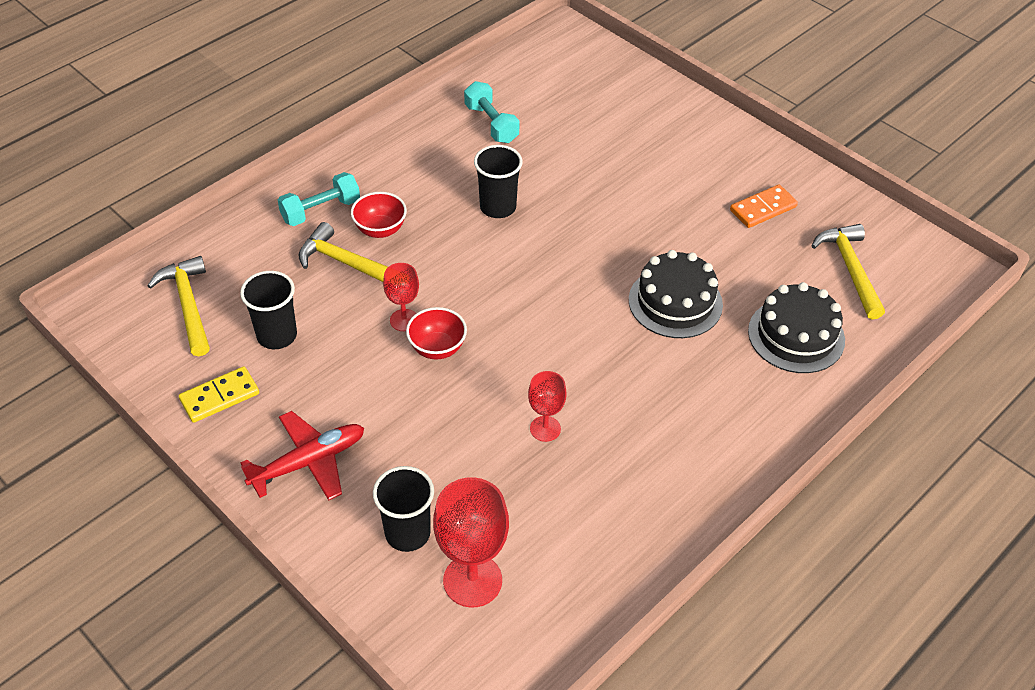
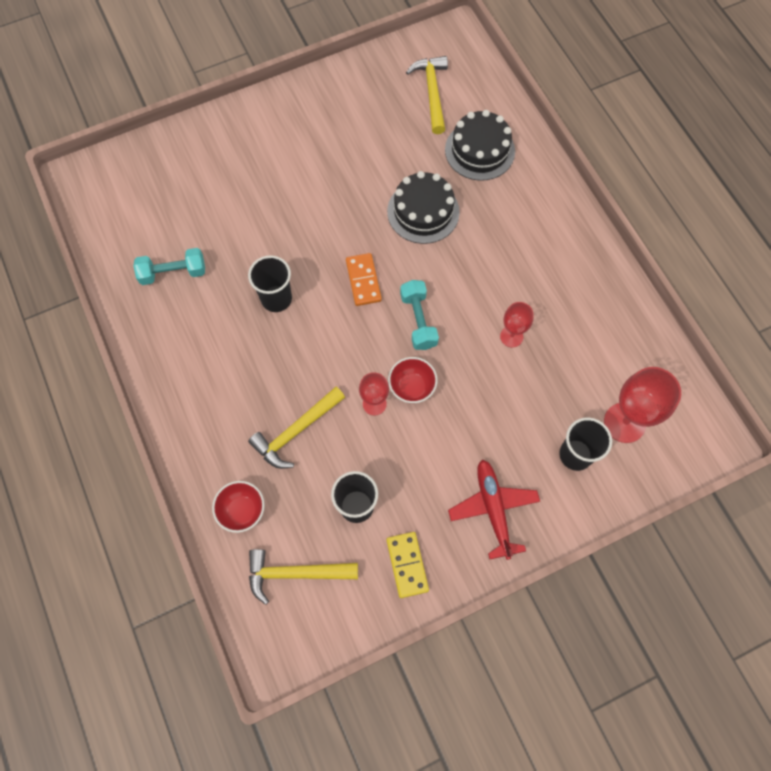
camera: 70 degrees left, 20 degrees up
turquoise dumbbell [278,172,360,226] -> turquoise dumbbell moved to [400,280,439,350]
red bowl [351,192,407,238] -> red bowl moved to [212,481,265,533]
orange domino [730,185,798,228] -> orange domino moved to [346,253,382,306]
yellow hammer [811,224,885,320] -> yellow hammer turned 75 degrees clockwise [406,56,448,134]

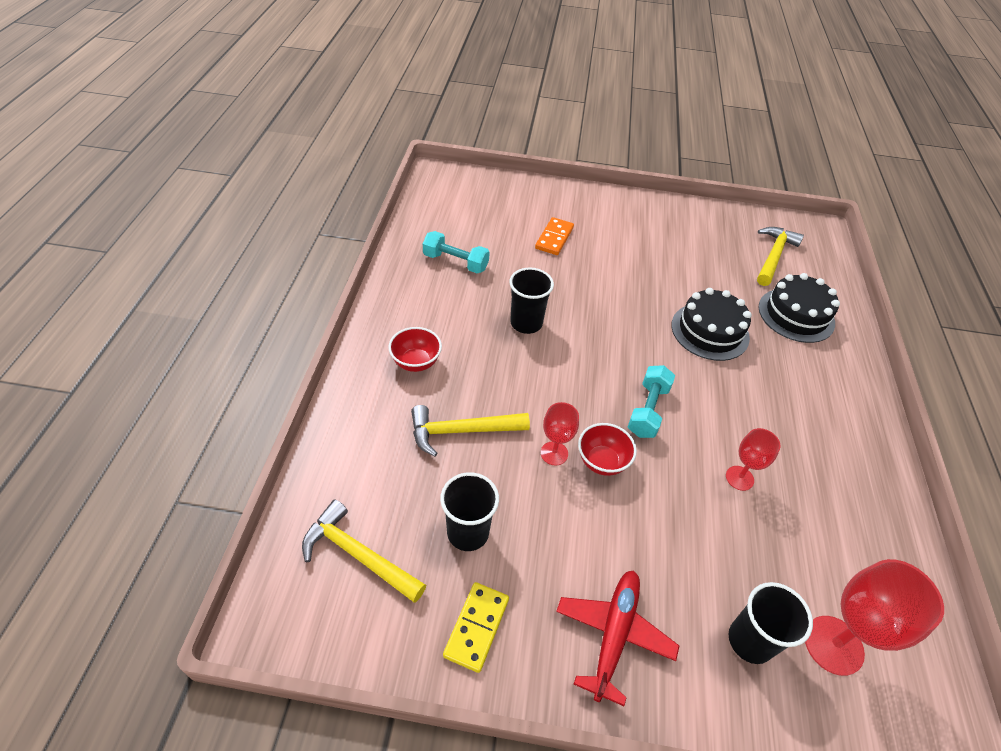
camera: 30 degrees right, 20 degrees down
red bowl [212,481,265,533] -> red bowl moved to [389,327,442,372]
orange domino [346,253,382,306] -> orange domino moved to [535,217,574,255]

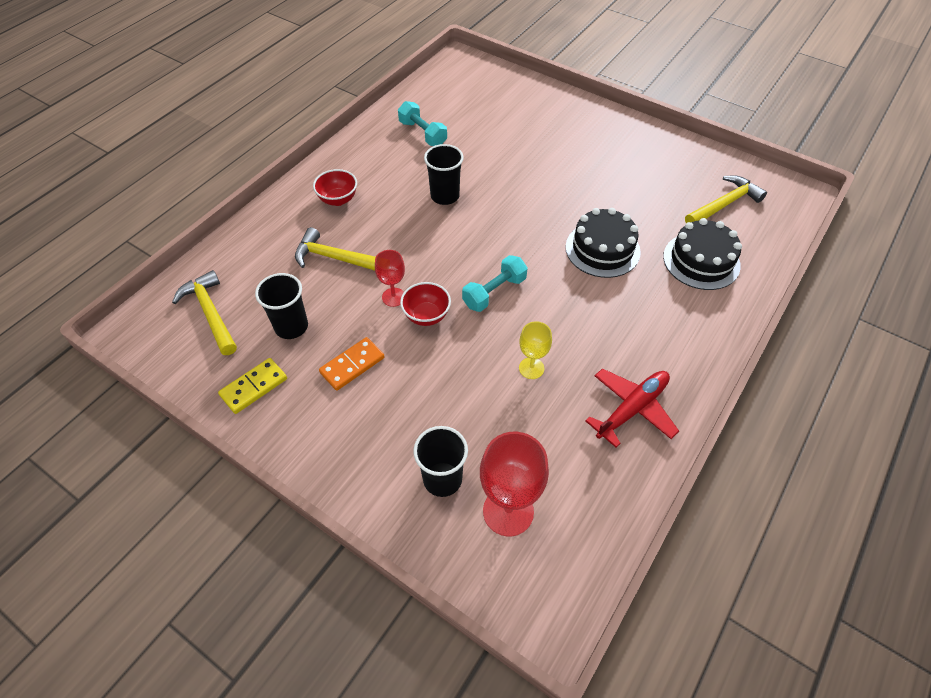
camera: 30 degrees right, 5 degrees up
orange domino [535,217,574,255] -> orange domino moved to [319,337,385,391]
red plane [556,570,679,706] -> red plane moved to [585,369,679,448]
red goblet [726,428,781,491] -> yellow goblet [519,321,552,379]

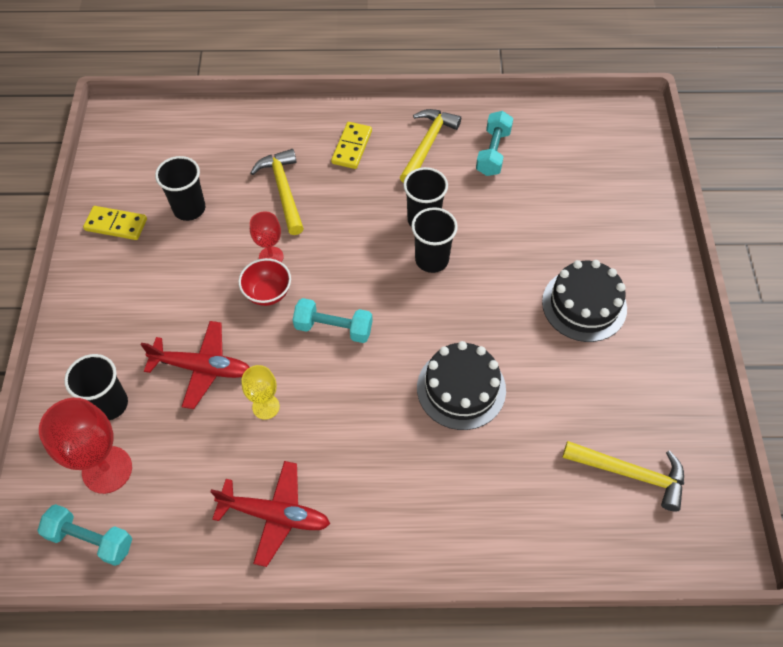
camera: 55 degrees right, 5 degrees up
yellow hammer [172,270,237,355] -> yellow hammer moved to [400,109,461,183]
red bowl [313,169,357,206] -> yellow domino [331,122,372,169]
orange domino [319,337,385,391] -> none
black cake [663,218,742,290] -> black cake moved to [542,260,627,342]
none -> turquoise dumbbell [37,504,132,566]
none -> red plane [141,321,250,409]
none -> black cup [411,207,458,273]

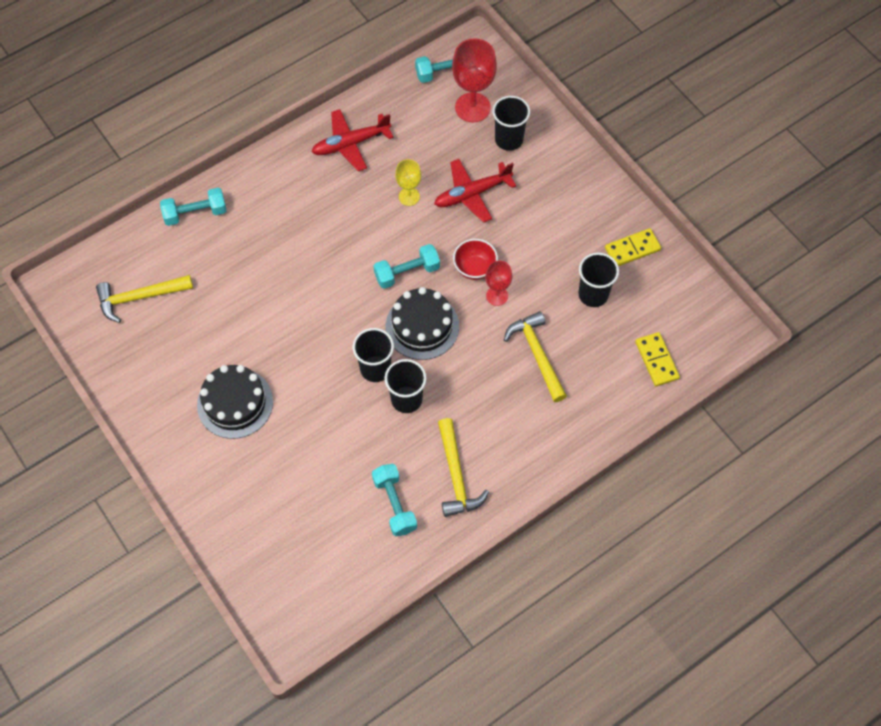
camera: 145 degrees right, 5 degrees up
yellow hammer [250,149,304,235] -> yellow hammer turned 150 degrees counterclockwise [504,311,567,402]
yellow domino [331,122,372,169] -> yellow domino moved to [635,332,680,386]
black cake [417,341,506,430] -> black cake moved to [386,287,459,360]
none -> turquoise dumbbell [160,188,227,226]

